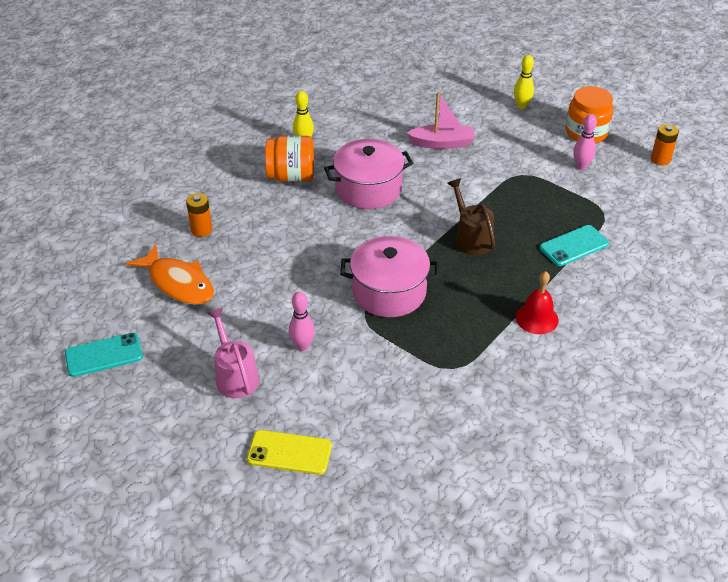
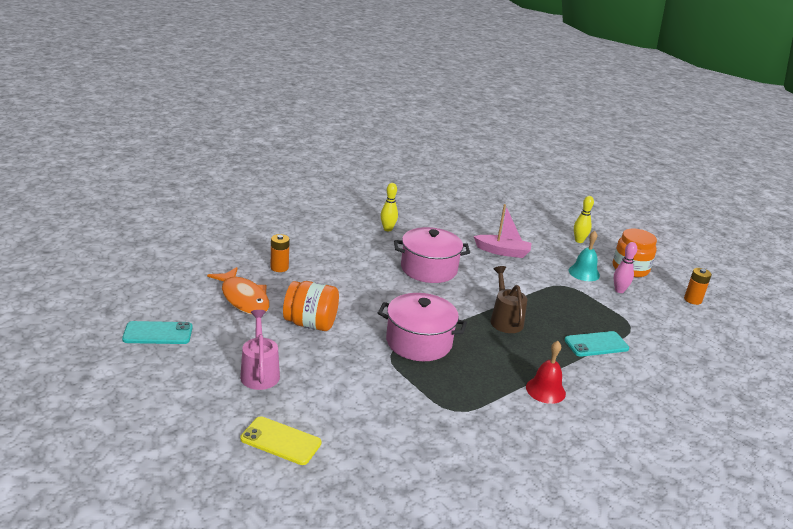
camera: 10 degrees right, 15 degrees down
orange jar [265,135,314,182] -> orange jar moved to [283,281,339,331]
pink bowling pin [289,292,315,351] -> none
none -> turquoise bell [568,231,600,281]

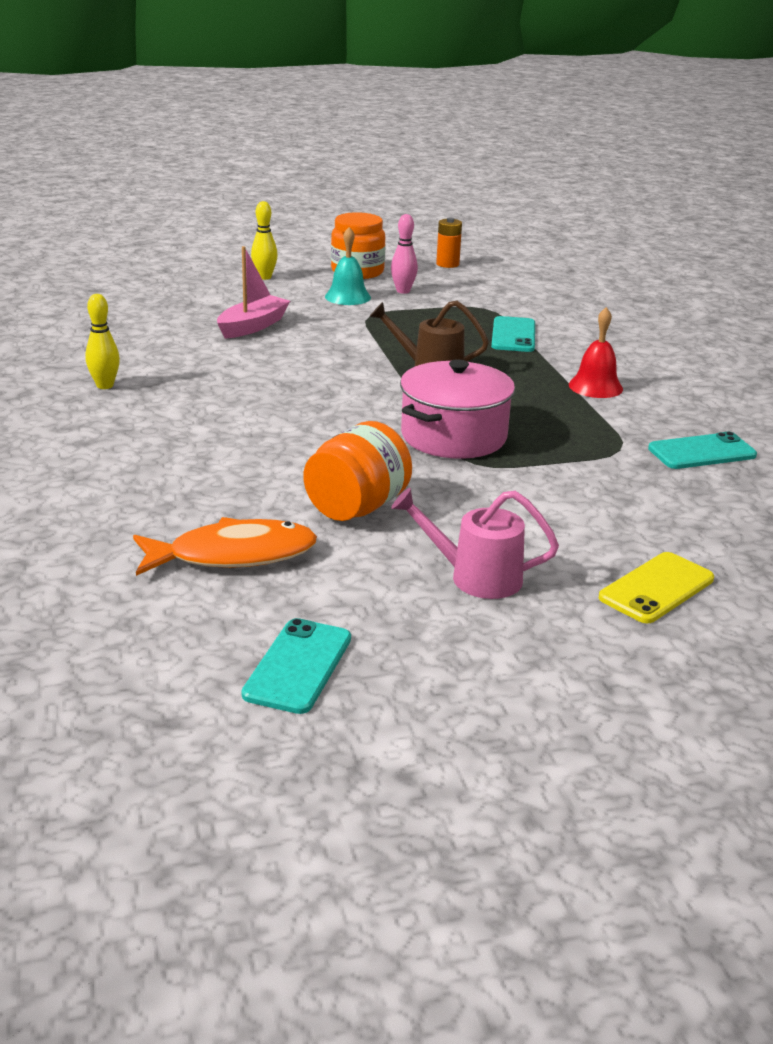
camera: 65 degrees left, 0 degrees up
orange battery [271,234,290,272] -> none
pink pot [394,227,470,283] -> none
none -> turquoise phone [648,432,757,469]

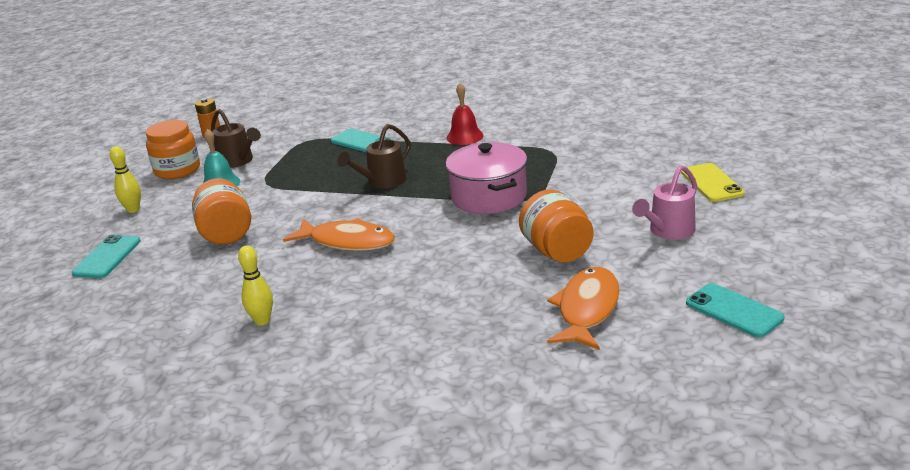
camera: 55 degrees left, 0 degrees up
pink boat [217,246,290,339] -> orange jar [192,178,251,245]
pink bowling pin [391,214,418,294] -> brown watering can [211,109,261,168]
turquoise phone [648,432,757,469] -> turquoise phone moved to [72,235,141,278]
none -> orange fish [283,218,395,251]

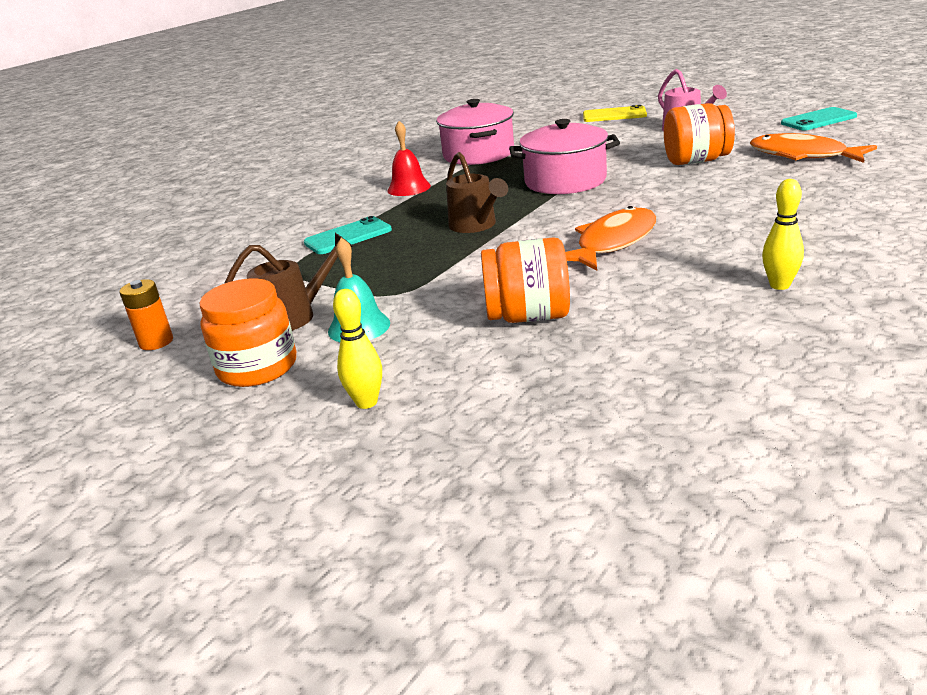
camera: 70 degrees left, 0 degrees up
turquoise phone [72,235,141,278] -> none
none -> pink pot [436,99,514,165]

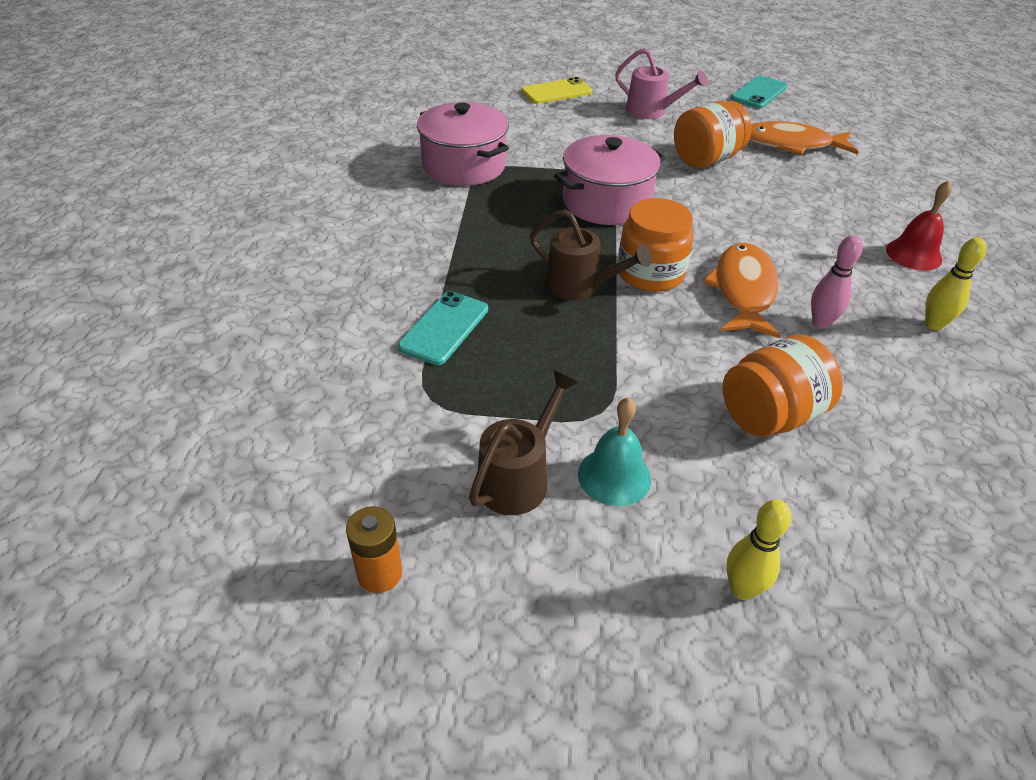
camera: 35 degrees left, 15 degrees up
orange jar [200,278,296,387] -> orange jar moved to [618,198,694,292]
red bell [387,121,431,196] -> red bell moved to [886,181,952,271]
none -> pink bowling pin [811,235,863,329]

